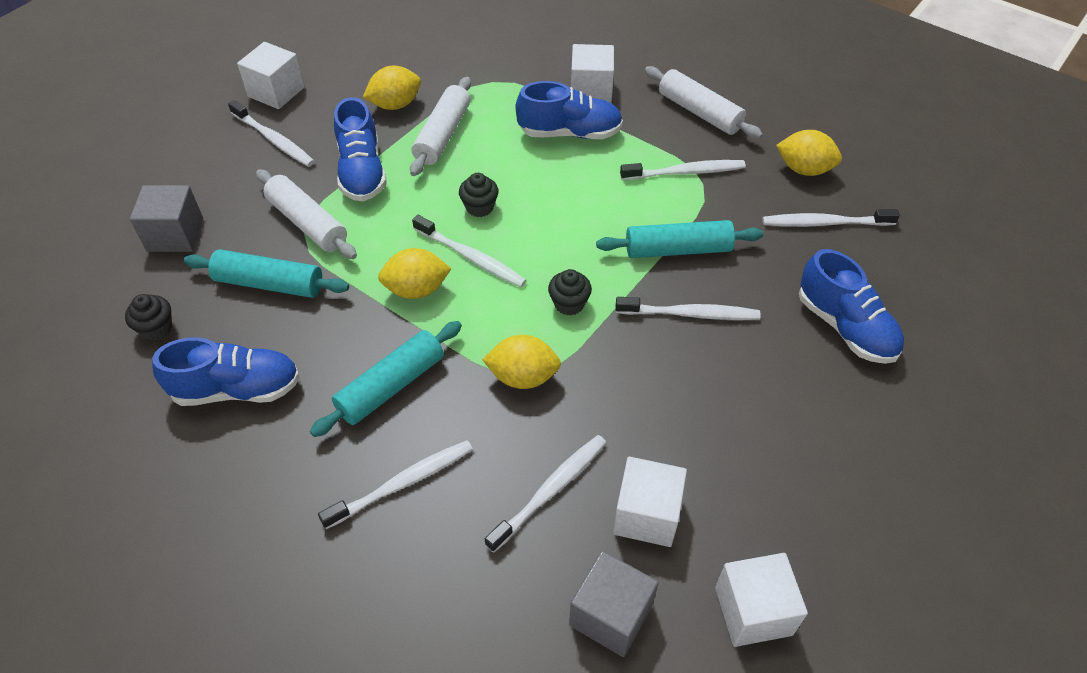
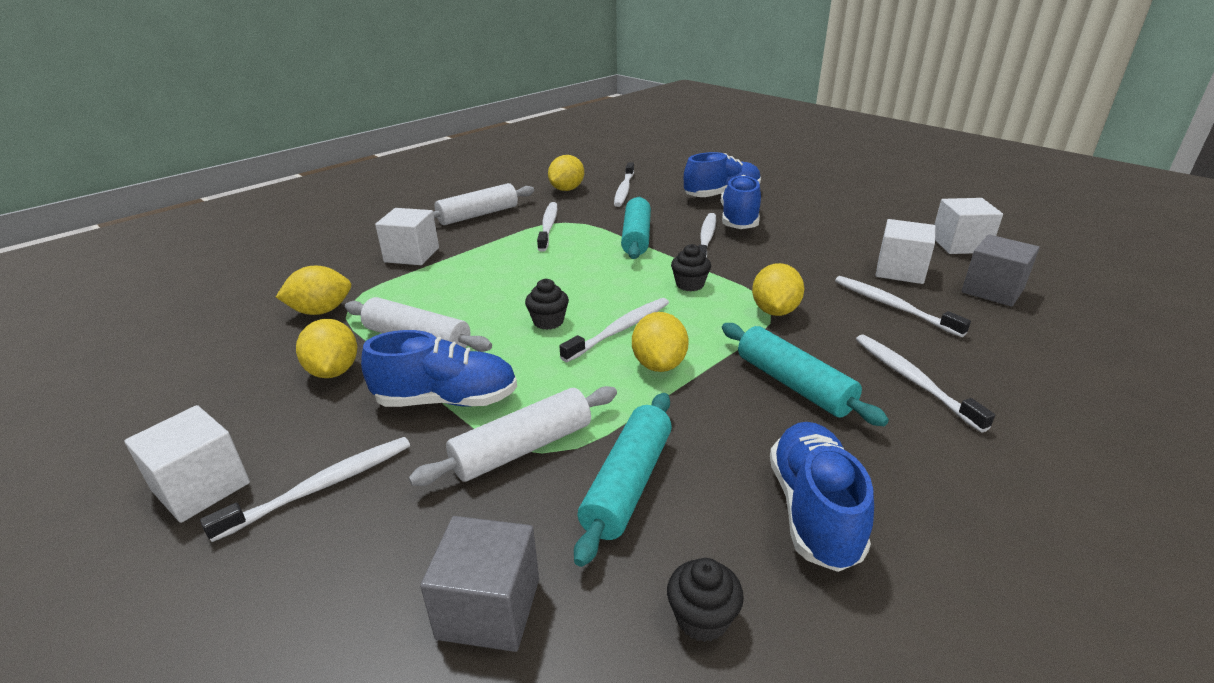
camera: 80 degrees left, 20 degrees down
blue shoe [516,81,623,139] -> blue shoe moved to [721,175,761,229]
none -> yellow lemon [276,266,351,315]

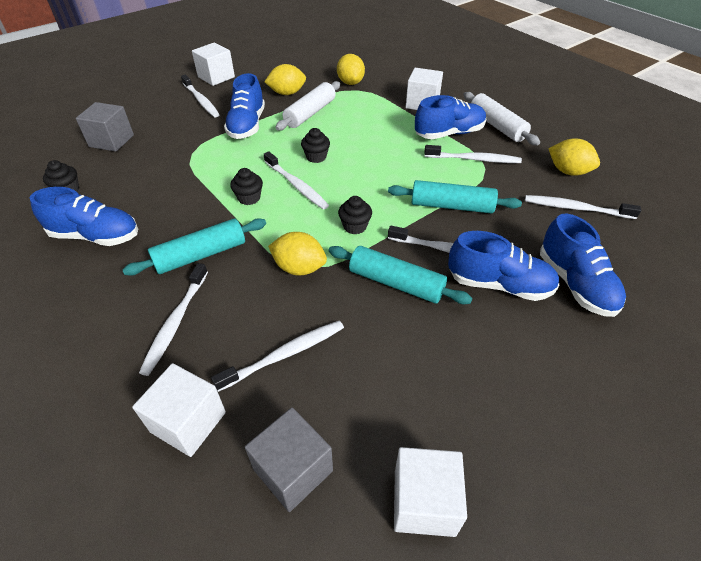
camera: 95 degrees right, 15 degrees up
white rolling pin [409,386,617,486] -> none
turquoise rolling pin [574,393,672,567] -> turquoise rolling pin moved to [329,246,472,304]
yellow lemon [632,312,689,372] -> black cupcake [230,168,263,205]
white toothbrush [856,334,995,432] -> white toothbrush turned 120 degrees clockwise [139,263,208,376]
white cube [876,219,935,284] -> white cube moved to [132,363,226,457]
none -> blue shoe [415,95,486,139]

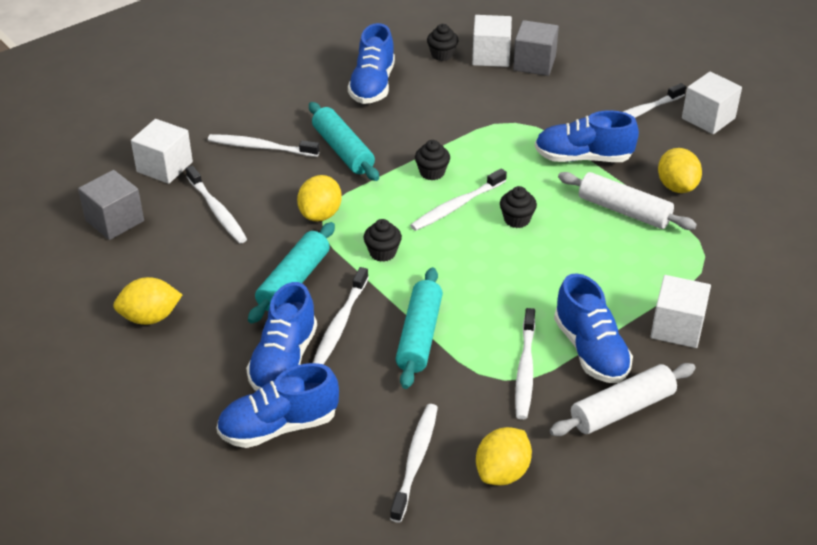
camera: 90 degrees right, 5 degrees down
yellow lemon [337,54,365,85] -> yellow lemon moved to [113,277,182,325]
white cube [394,447,467,537] -> white cube moved to [472,15,512,67]

